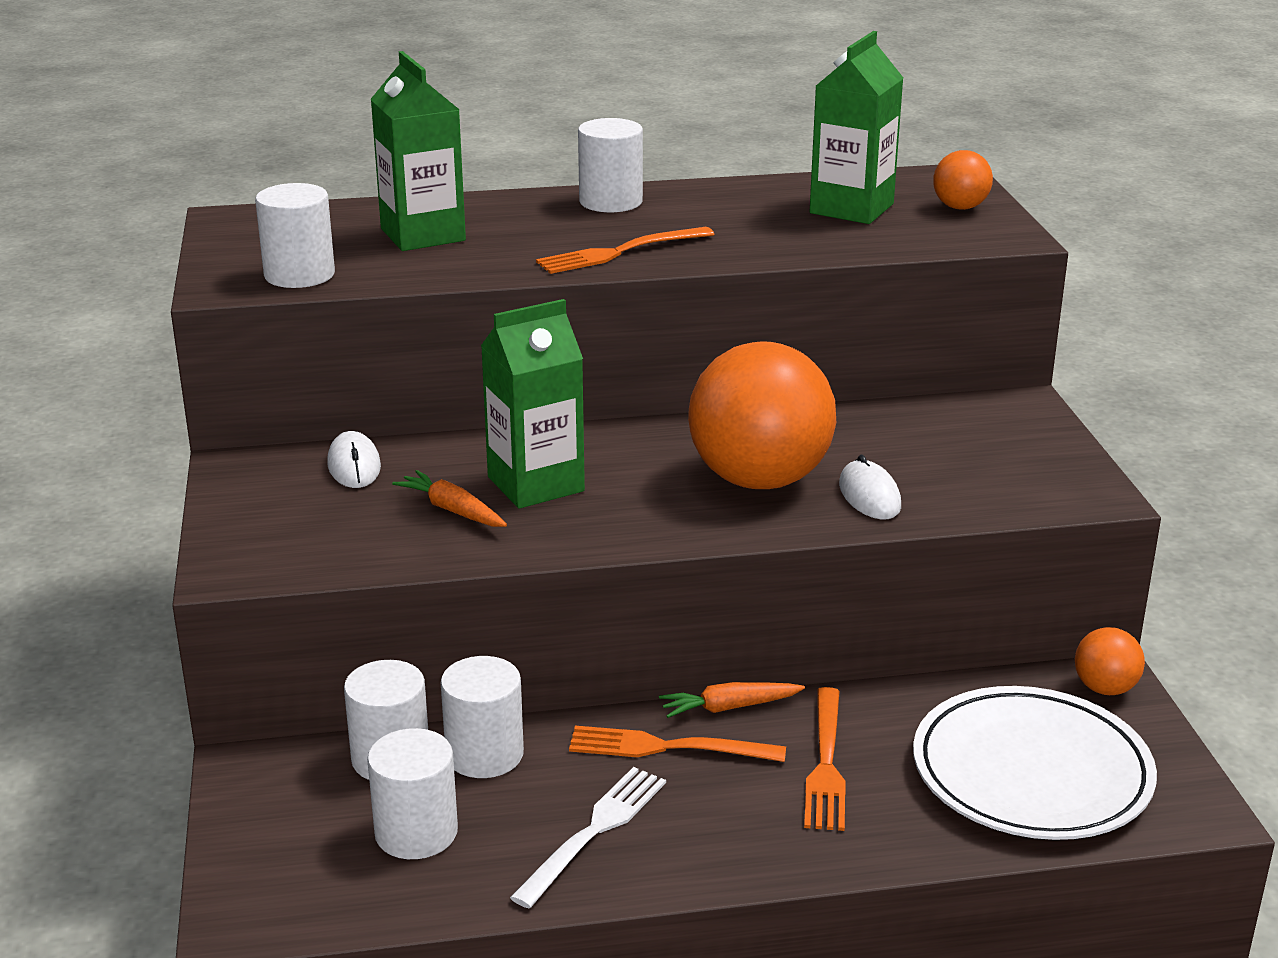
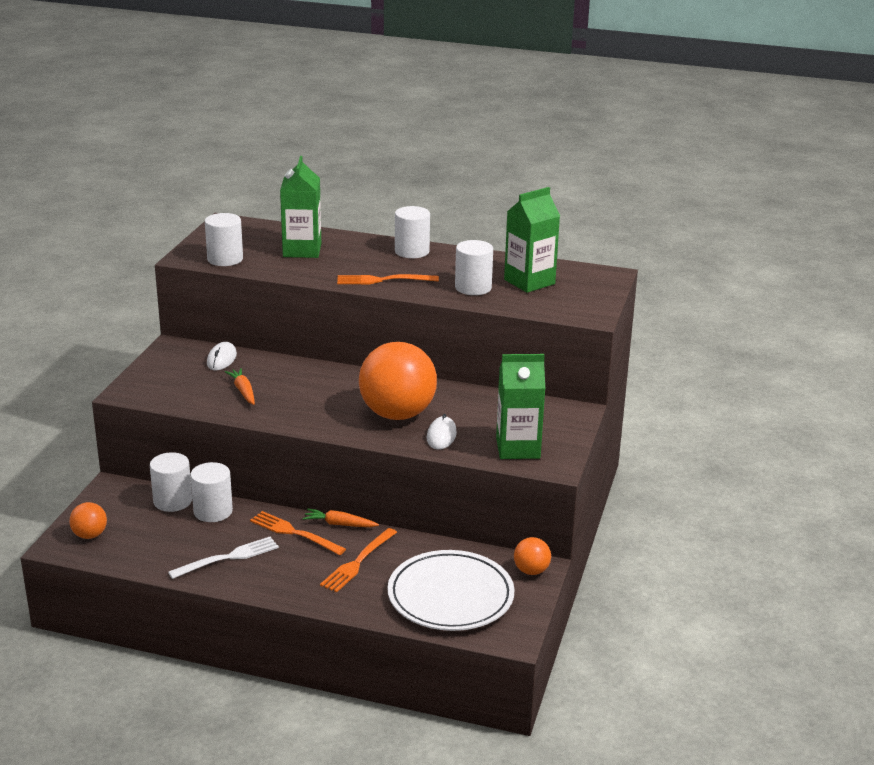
camera: 25 degrees right, 0 degrees up
white cylinder [367,728,458,859] -> white cylinder moved to [455,240,493,295]
green carton [481,299,585,509] -> green carton moved to [496,354,545,459]
orange ball [933,150,993,210] -> orange ball moved to [69,502,107,539]

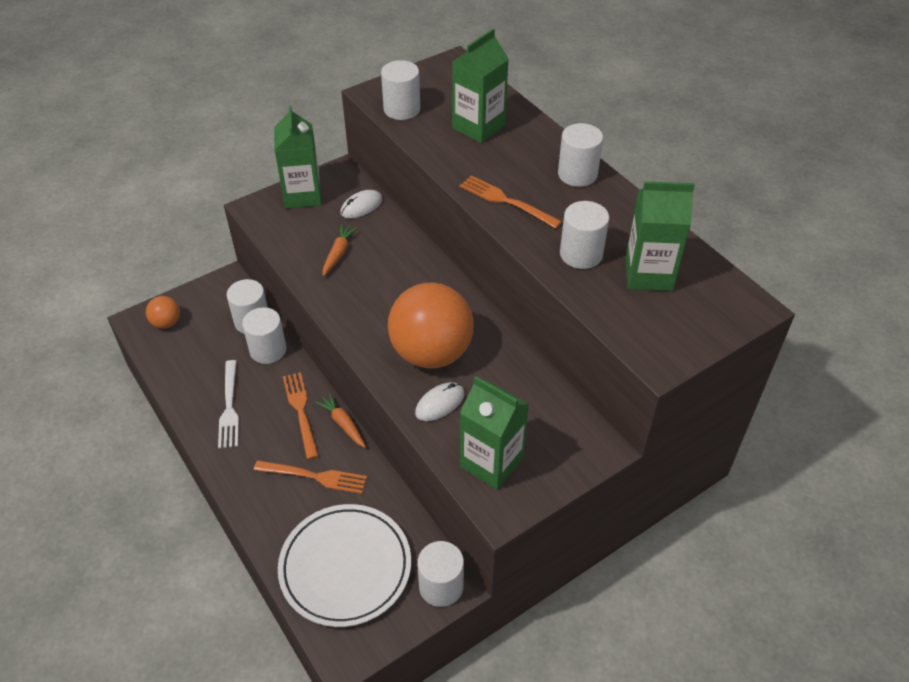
camera: 40 degrees right, 20 degrees up
white fork [168,537,279,579] -> white fork turned 75 degrees clockwise [218,360,239,449]
orange fork [320,528,397,593] -> orange fork turned 150 degrees counterclockwise [254,460,367,494]
orange ball [514,537,551,575] -> white cylinder [417,541,464,607]
none -> green carton [274,105,322,209]

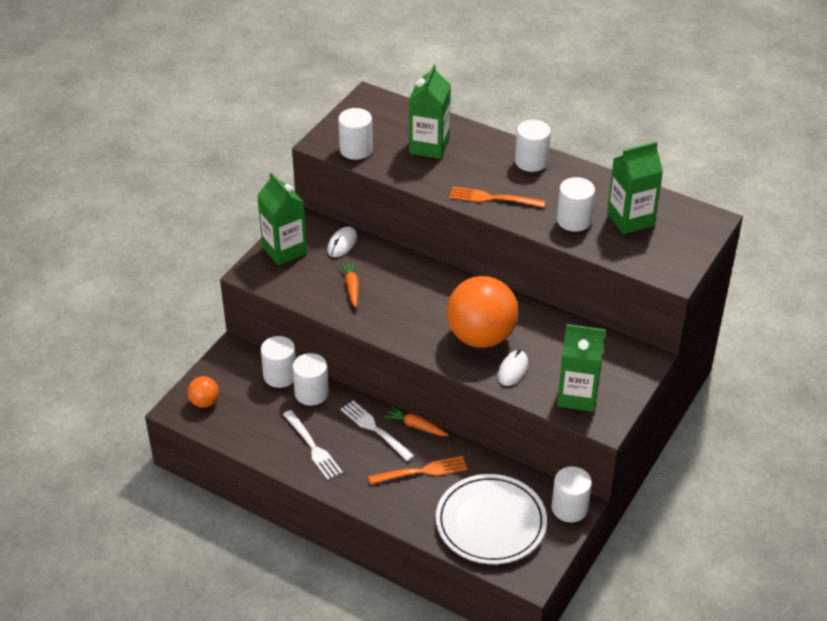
camera: 25 degrees left, 5 degrees down
orange fork [283,372,319,459] -> white fork [340,401,414,461]

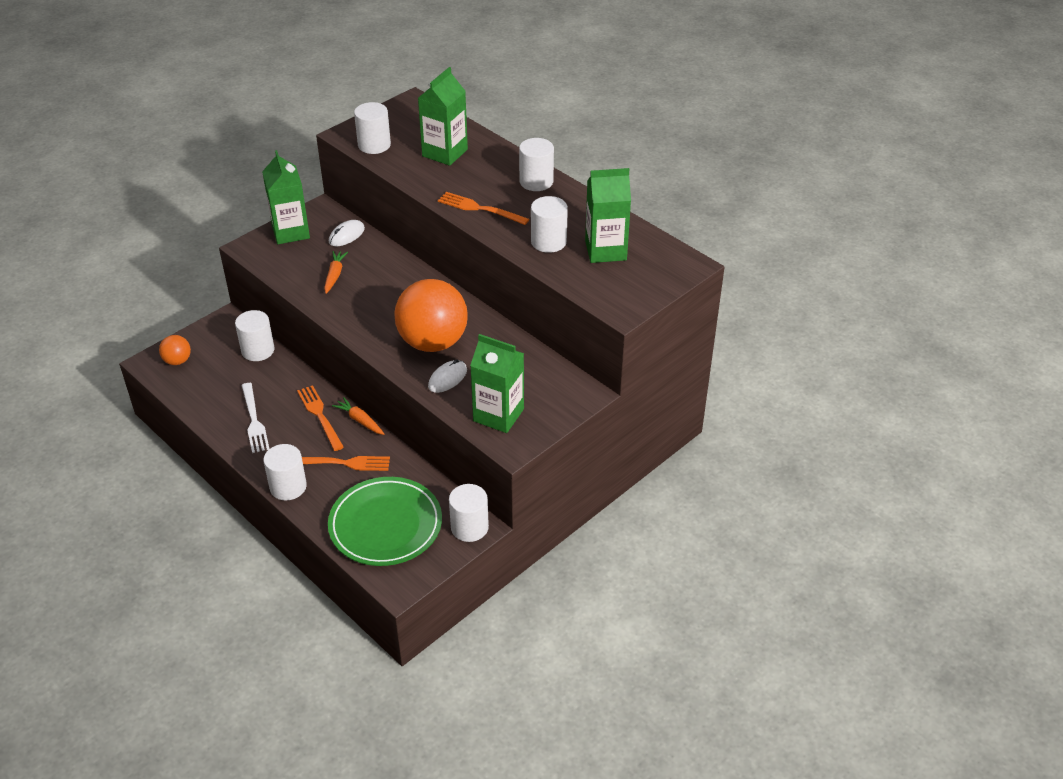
camera: 15 degrees right, 0 degrees up
white cylinder [292,353,329,406] -> white cylinder moved to [263,444,307,501]
white fork [340,401,414,461] -> orange fork [297,385,344,451]
white plate [436,474,547,564] -> green plate [328,477,442,566]

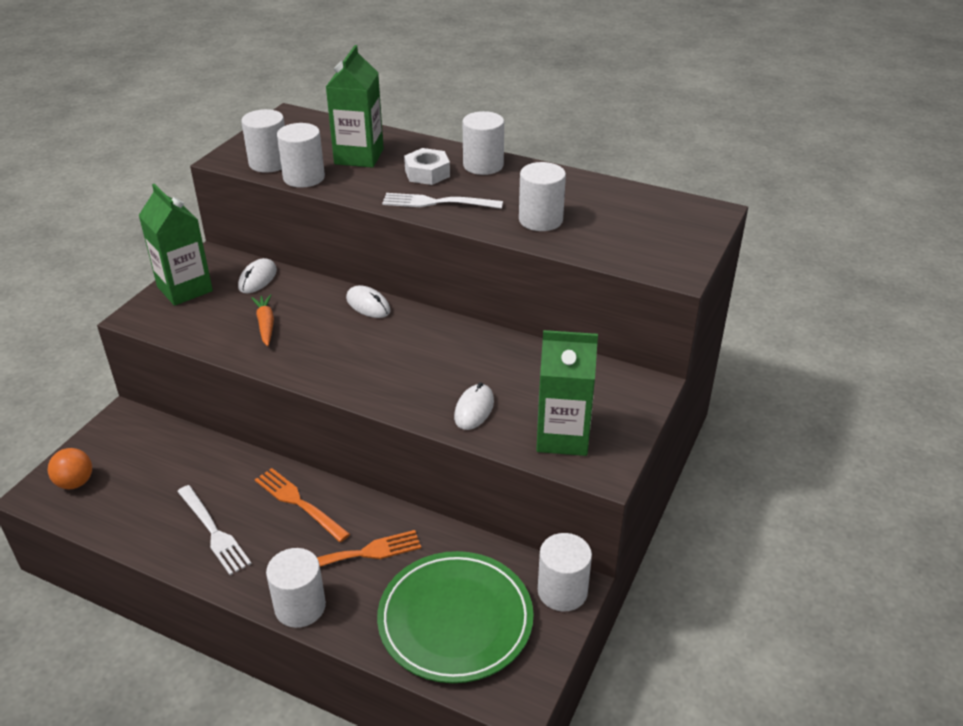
camera: 20 degrees left, 5 degrees down
white cylinder [235,310,274,361] -> white cylinder moved to [277,123,325,188]
orange carrot [332,397,384,435] -> none
orange ball [394,279,468,352] -> none
orange fork [438,192,529,225] -> white fork [382,193,503,209]
green carton [585,168,631,263] -> none
none -> white mouse [346,285,391,318]
none -> white nut [404,148,450,185]

